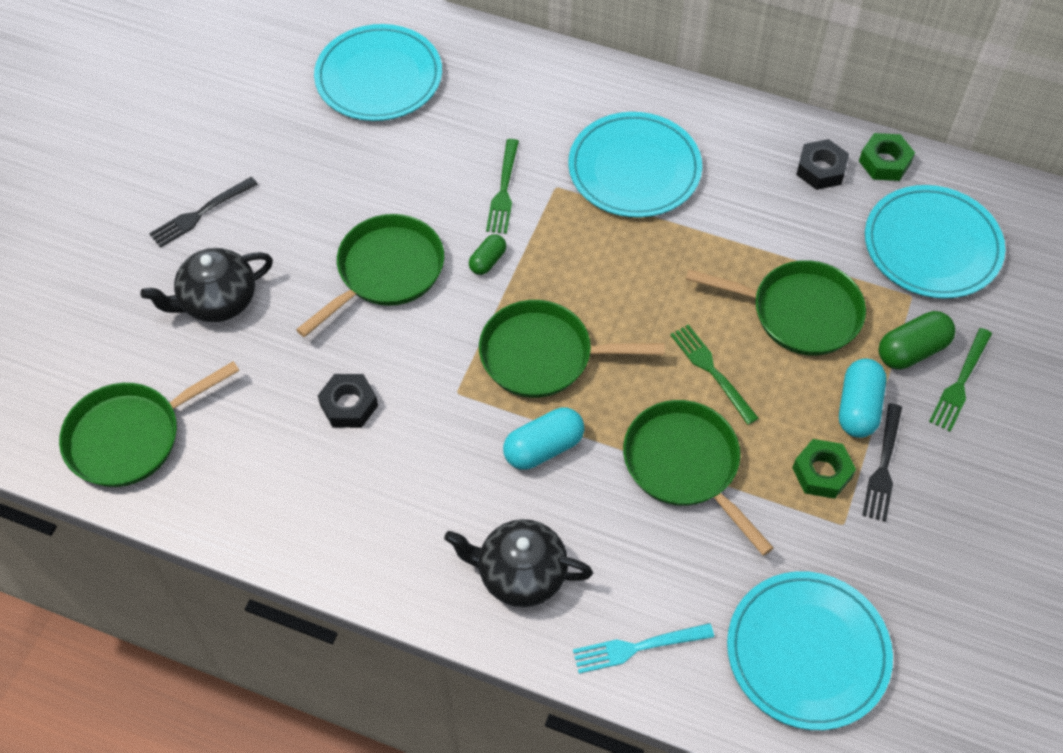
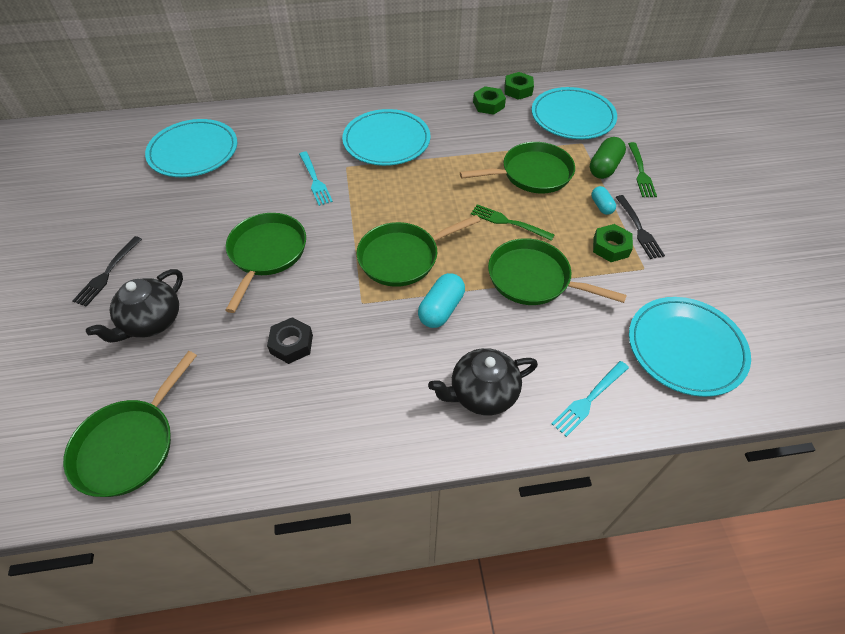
camera: 30 degrees left, 5 degrees down
green capsule [469,234,506,275] -> none
green fork [486,139,519,234] -> turquoise fork [299,151,333,206]
black nut [796,139,849,190] -> green nut [473,86,506,115]
turquoise capsule [839,359,887,438] -> turquoise capsule [591,186,616,215], size x0.61

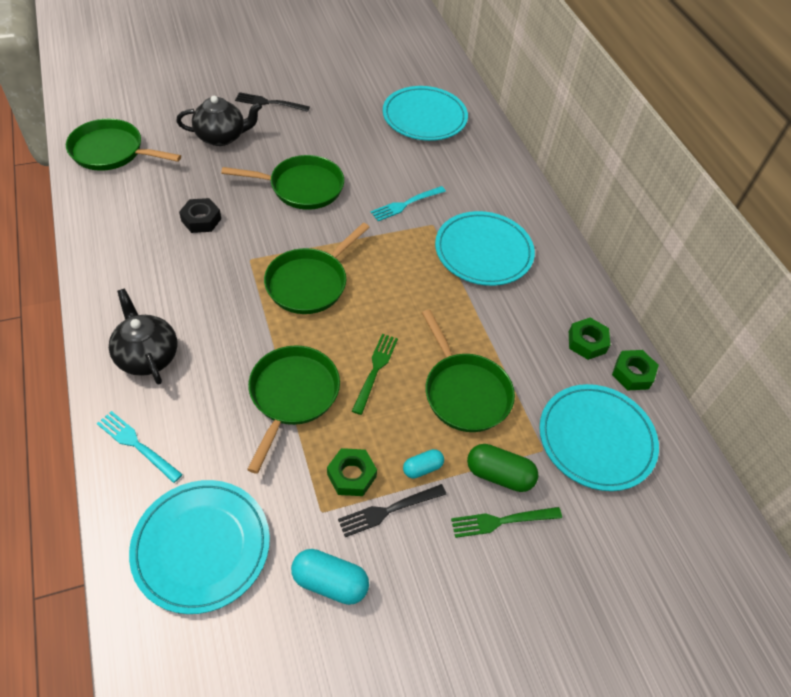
camera: 75 degrees right, 0 degrees up
black teapot [86,269,183,343] -> black teapot turned 150 degrees clockwise [176,96,262,146]
green pan [357,215,480,287] -> green pan turned 105 degrees counterclockwise [264,223,370,314]
turquoise capsule [418,273,465,328] -> turquoise capsule moved to [291,549,369,605]

